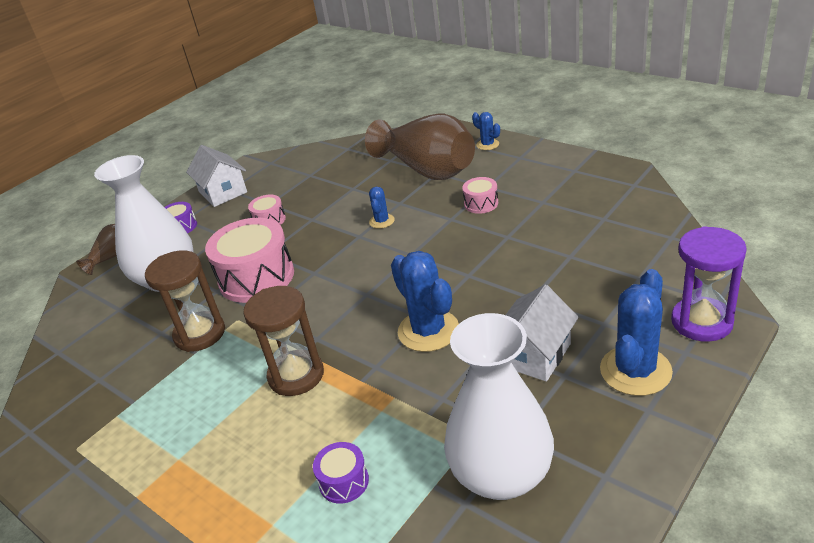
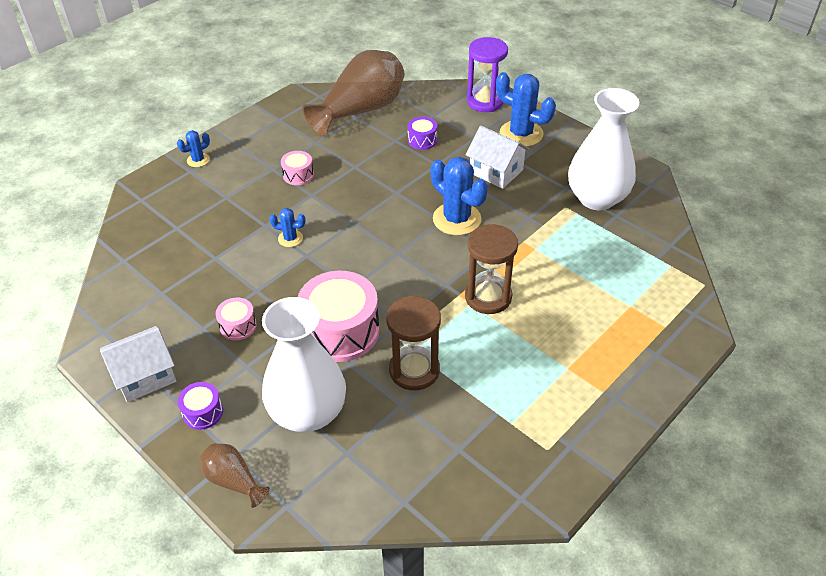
camera: 90 degrees left, 10 degrees up
purple drum [313,442,369,504] -> purple drum moved to [407,117,437,150]
brown vase [365,113,475,180] -> brown vase moved to [302,50,404,137]
blue cactus [391,251,459,352] -> blue cactus turned 75 degrees clockwise [431,157,488,235]

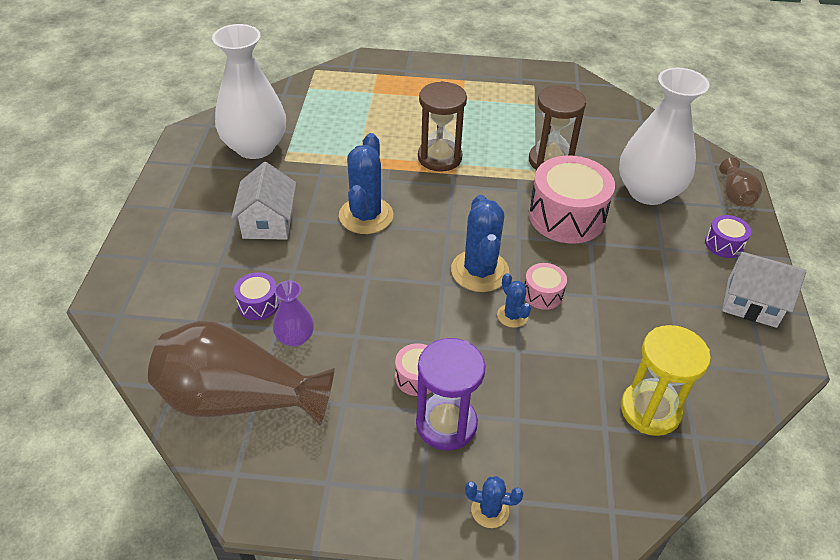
camera: 130 degrees left, 0 degrees up
pink drum [216,297,257,340] -> pink drum moved to [525,263,567,310]
purple hourglass [467,37,508,112] -> purple hourglass moved to [416,338,486,451]
blue cactus [496,72,556,147] -> blue cactus moved to [451,195,509,292]
none -> purple vase [273,280,314,347]
none -> yellow hourglass [621,325,711,436]

